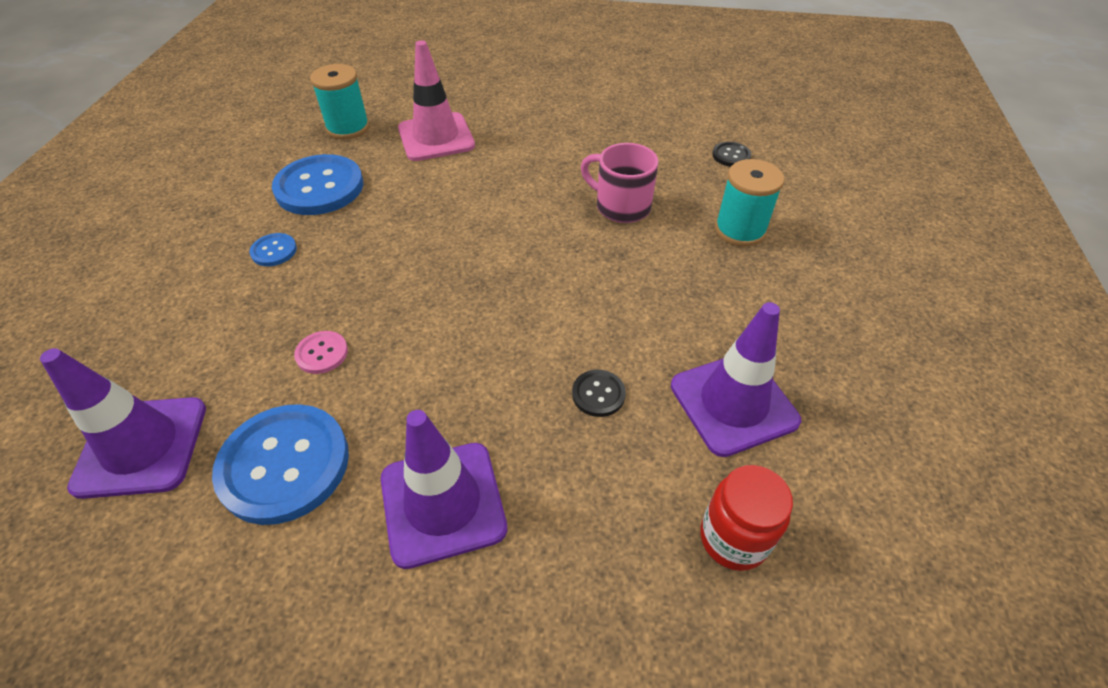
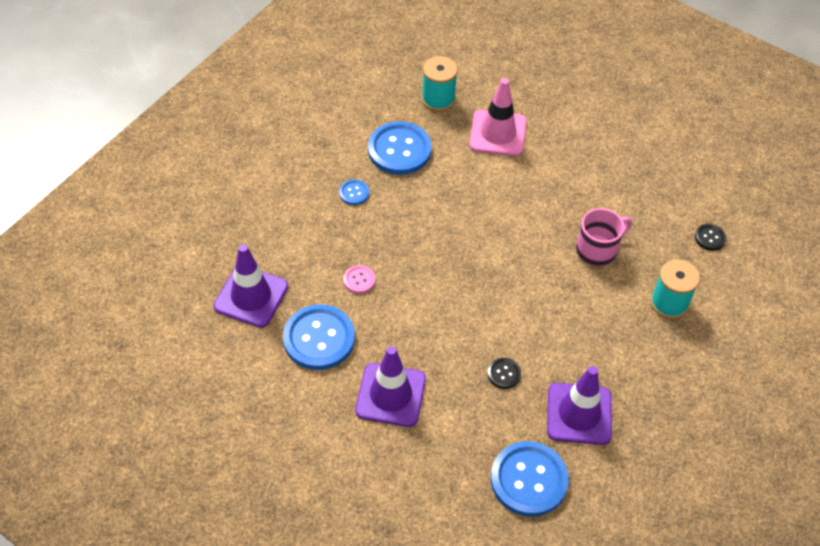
camera: 25 degrees right, 5 degrees up
pink mug [581,143,659,223] -> pink mug turned 90 degrees clockwise [576,208,632,266]
red jar [700,465,793,571] -> blue button [491,441,569,517]

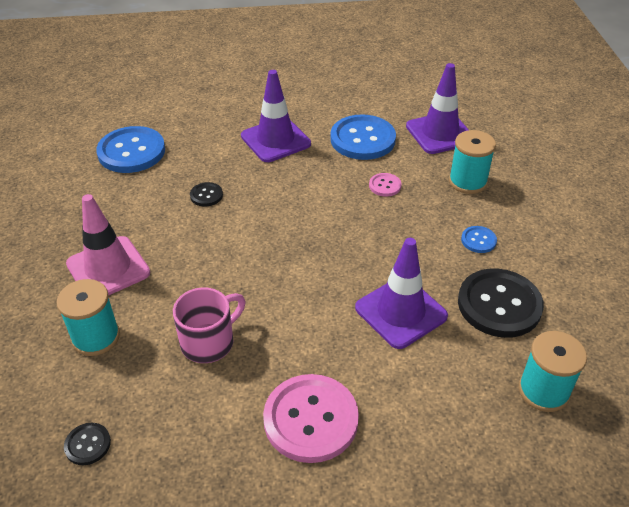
camera: 140 degrees right, 10 degrees down
blue button [368,122,432,175] -> black button [458,268,544,338]
pink traffic cone [469,78,527,156] -> pink traffic cone moved to [66,194,150,295]
purple traffic cone [547,366,612,445] -> purple traffic cone moved to [355,238,448,349]
pink mug [576,208,632,266] -> pink mug turned 150 degrees counterclockwise [173,287,246,363]
none -> pink button [263,374,359,463]
none -> turquoise spool [449,130,496,194]

